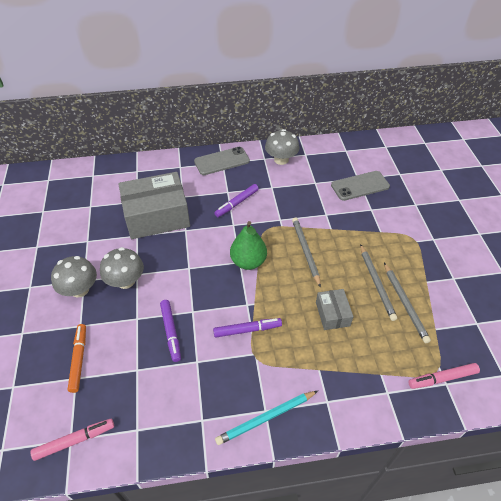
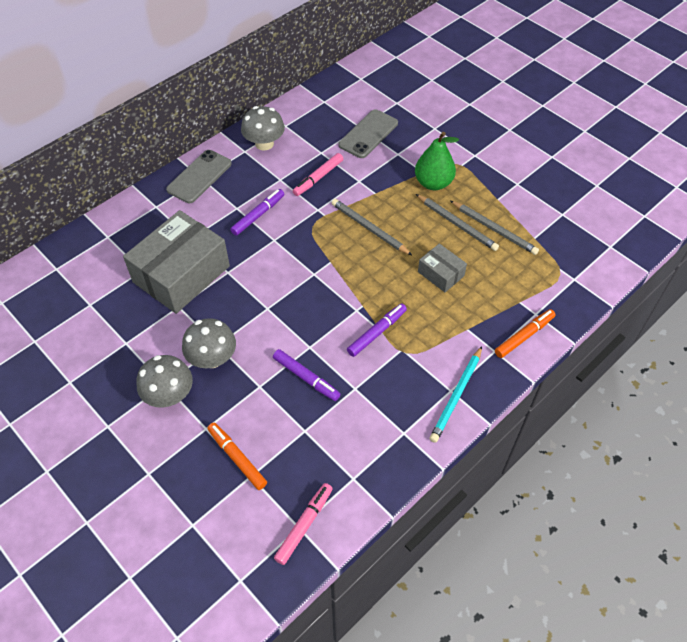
camera: 35 degrees left, 5 degrees up
purple marker [214,184,259,217] -> purple marker turned 150 degrees counterclockwise [230,189,284,236]
green pear [230,221,267,270] -> green pear moved to [415,132,459,190]
pink marker [408,363,480,389] -> pink marker moved to [293,153,343,196]
none -> orange marker [495,309,556,358]

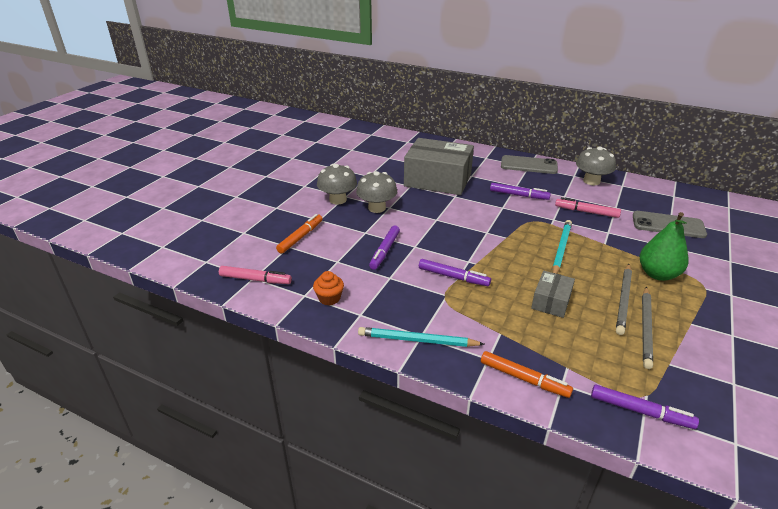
camera: 70 degrees right, 20 degrees down
grey pencil [332,199,412,255] -> turquoise pencil [552,220,572,274]
none -> orange cupcake [313,271,344,305]
none -> purple marker [591,384,699,429]

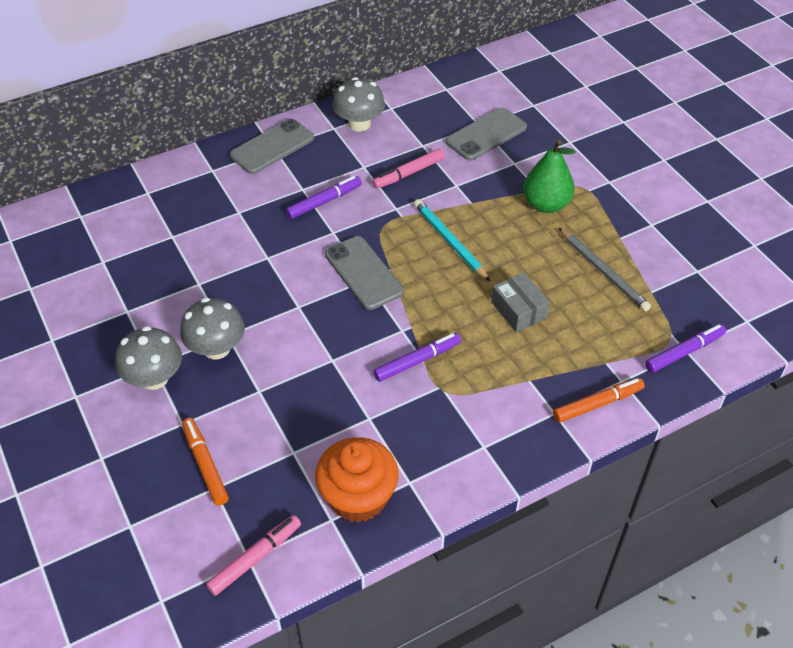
camera: 55 degrees left, 15 degrees up
orange cupcake [313,271,344,305] -> orange cupcake [315,437,399,523], size x1.95
turquoise pencil [358,327,484,347] -> none
purple marker [369,225,400,270] -> none
grey box [404,138,474,195] -> none
grey pencil [616,264,632,335] -> none
none -> grey phone [325,236,404,310]

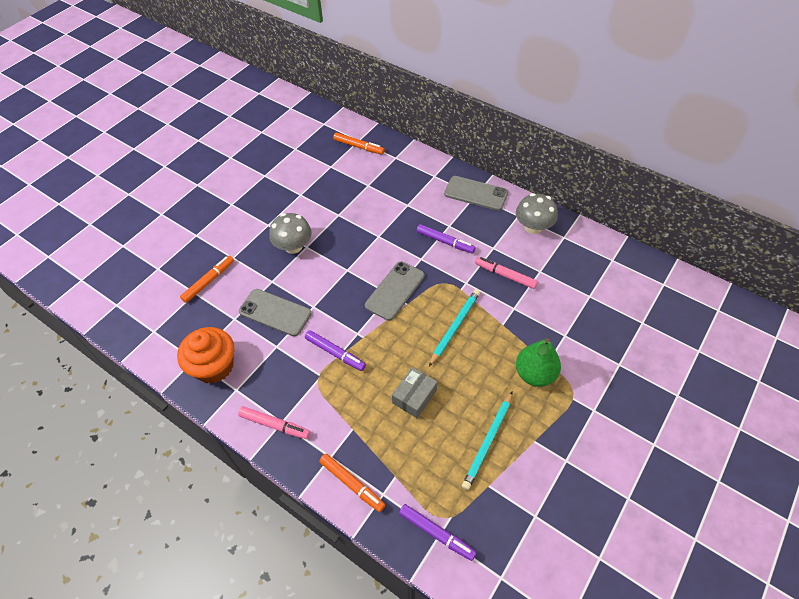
camera: 65 degrees right, 5 degrees up
grey mushroom [115,326,182,390] -> none
pink marker [206,515,301,596] -> pink marker moved to [238,406,310,439]
grey phone [446,108,527,161] -> grey phone moved to [239,289,311,336]
grey pencil [559,228,651,312] -> turquoise pencil [462,391,513,490]
none -> orange marker [333,133,385,155]

